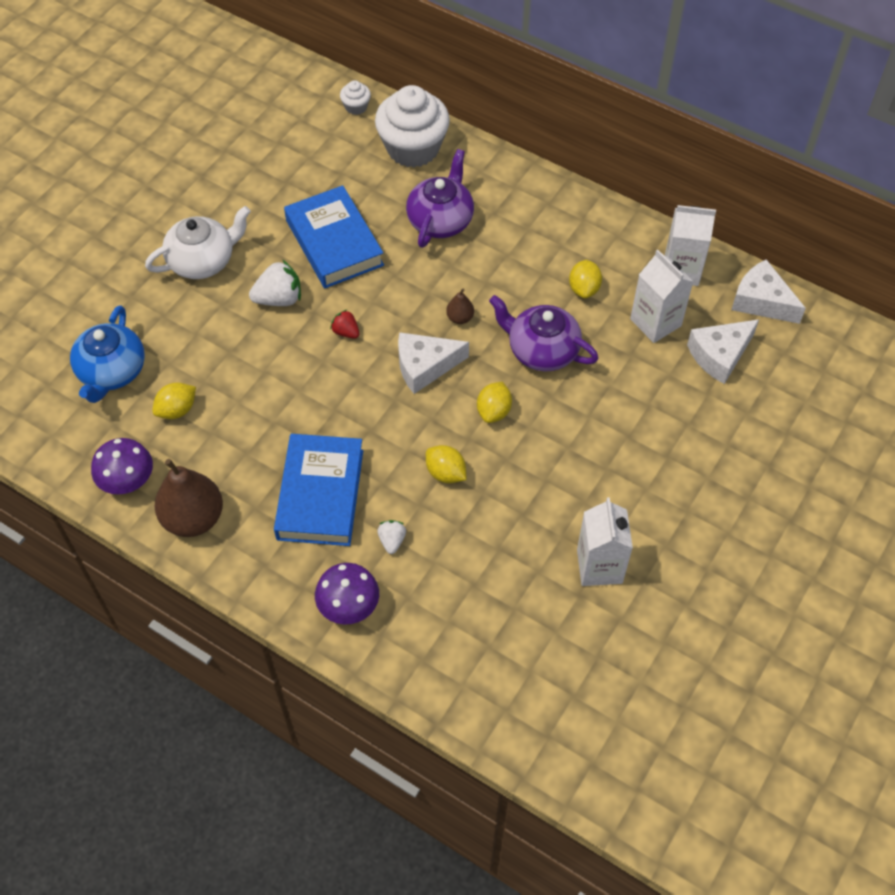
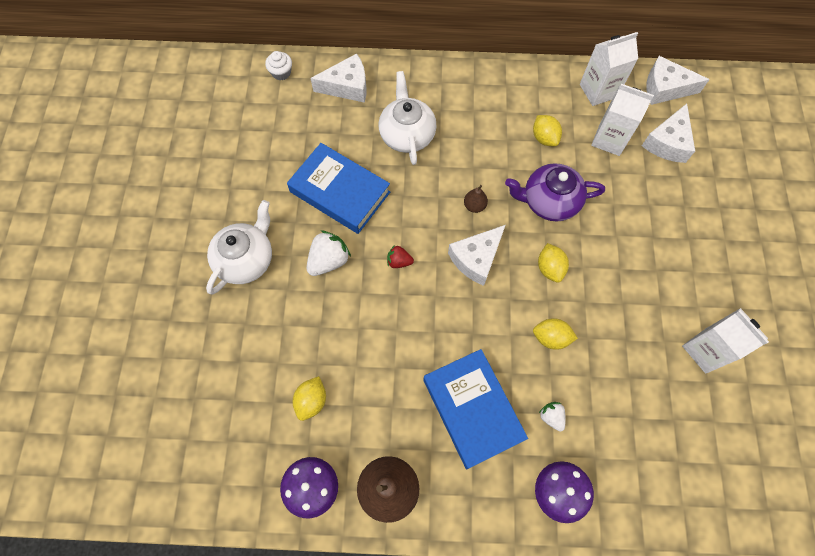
camera: 30 degrees left, 10 degrees up
blue teapot [70,305,145,403] -> none
white cupcake [375,85,450,167] -> white cheese [310,53,367,103]
purple teapot [406,149,474,248] -> white teapot [379,71,436,165]

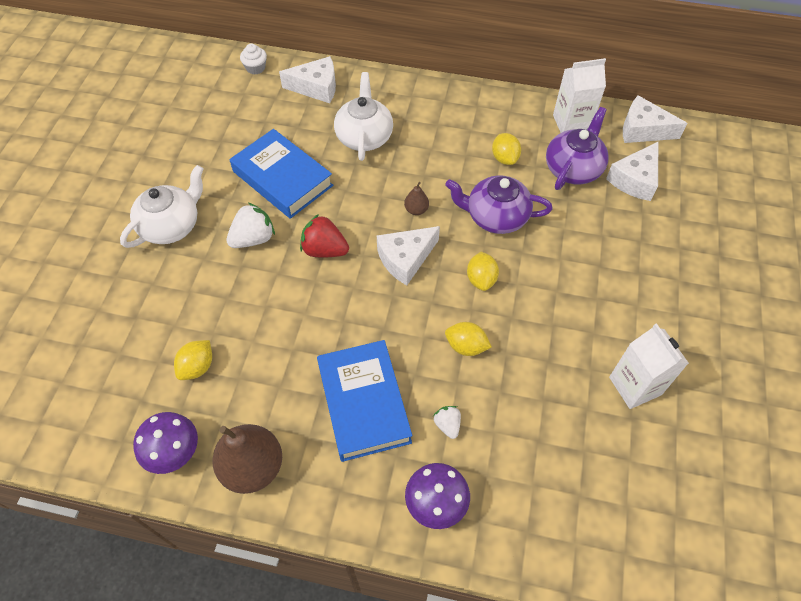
camera: 10 degrees right, 10 degrees down
red strawberry [387,245,414,268] -> red strawberry [300,214,349,257], size x1.73
white carton [591,84,654,156] -> purple teapot [546,107,609,190]

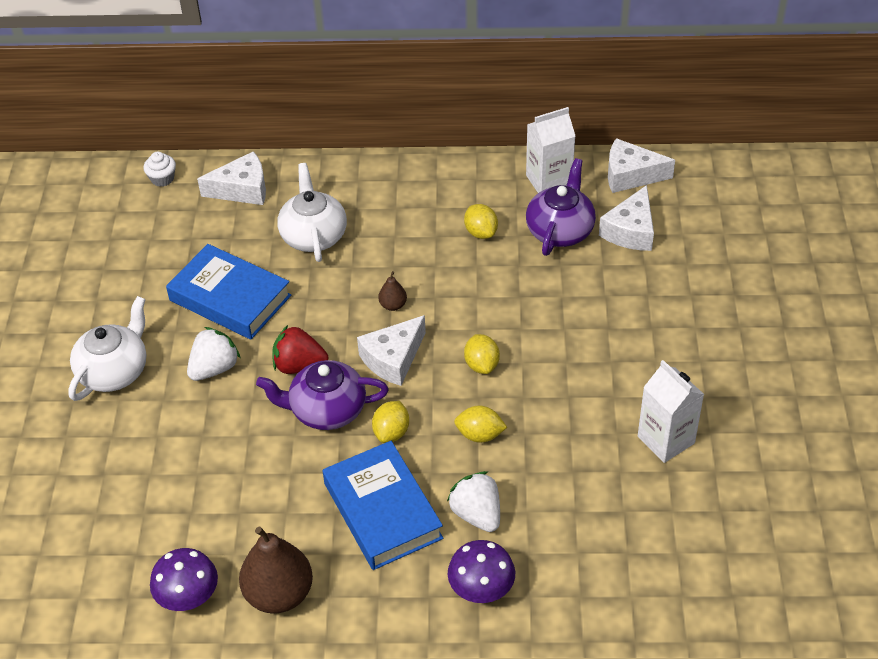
camera: 10 degrees left, 10 degrees down
yellow lemon [174,340,212,380] -> yellow lemon moved to [372,401,409,443]
white strawberry [433,406,461,439] -> white strawberry [447,471,500,532], size x1.73
purple teapot [445,175,553,234] -> purple teapot moved to [256,360,389,430]

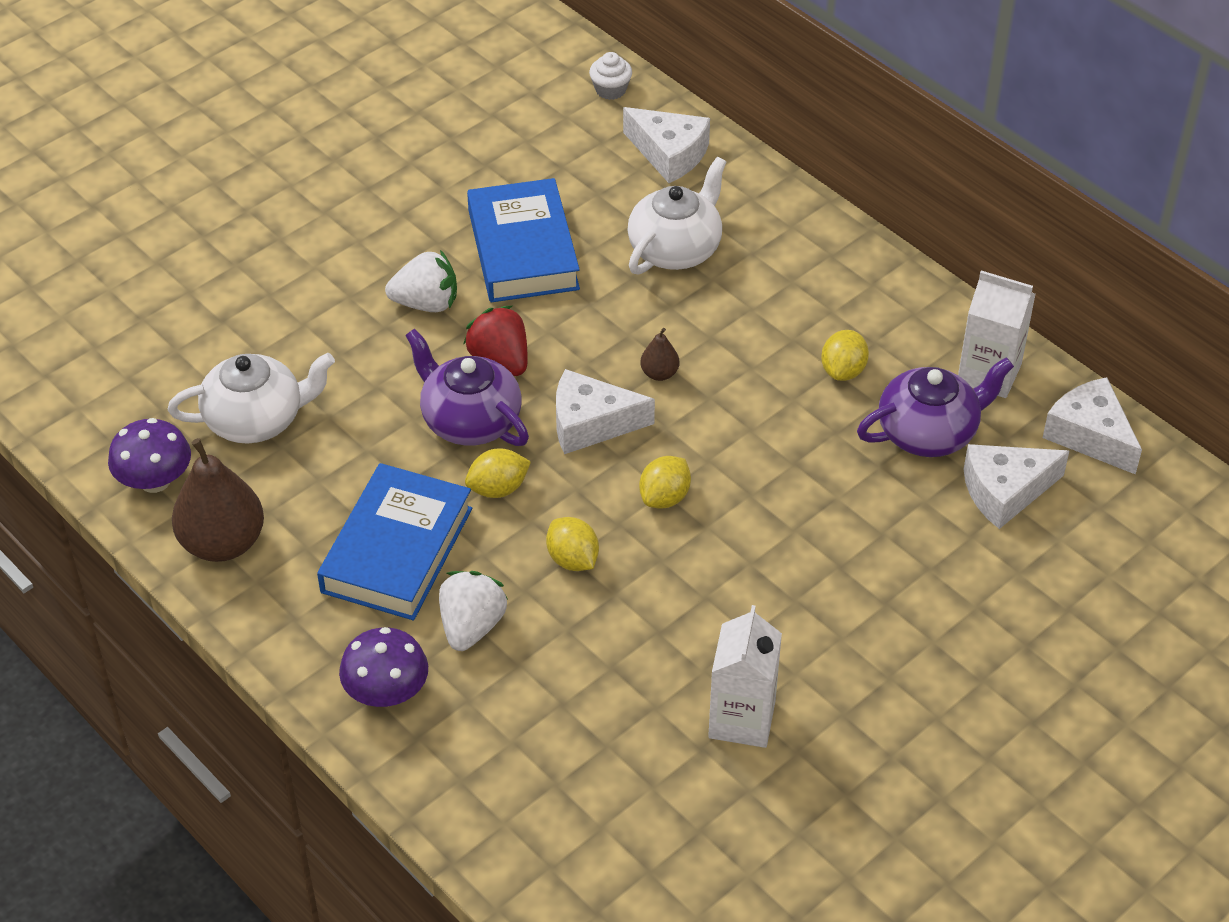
camera: 45 degrees right, 0 degrees up
white teapot [68,296,147,401] -> white teapot moved to [168,353,335,443]

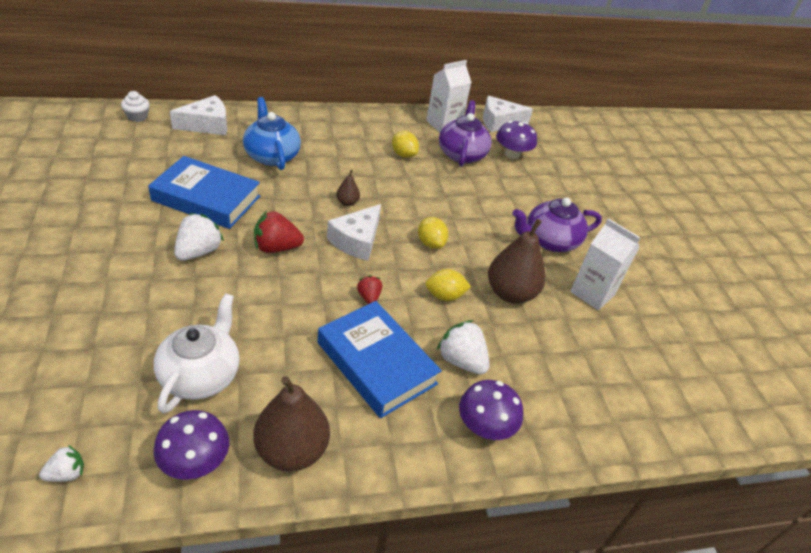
camera: 65 degrees left, 5 degrees down
purple teapot [405,328,529,446] -> purple teapot moved to [512,198,602,252]
yellow lemon [465,448,531,498] -> red strawberry [357,275,382,304]
white teapot [628,157,726,275] -> blue teapot [243,97,301,170]
white cheese [964,444,1069,529] -> purple mushroom [496,121,537,159]
none -> white strawberry [39,445,84,482]
none -> brown pear [488,219,546,304]

